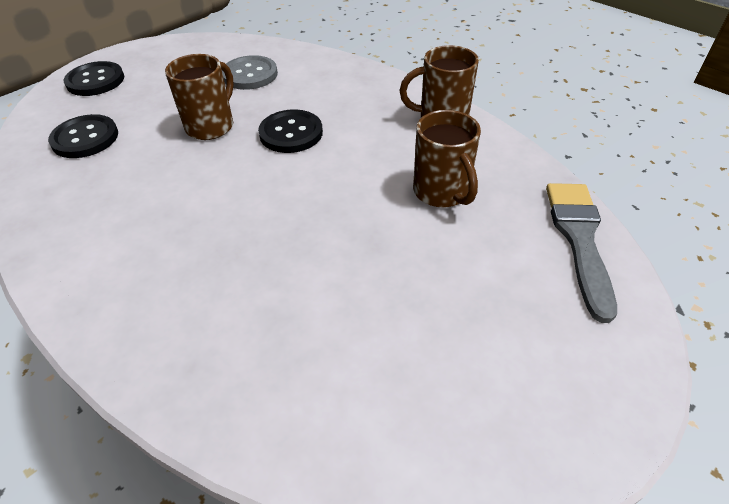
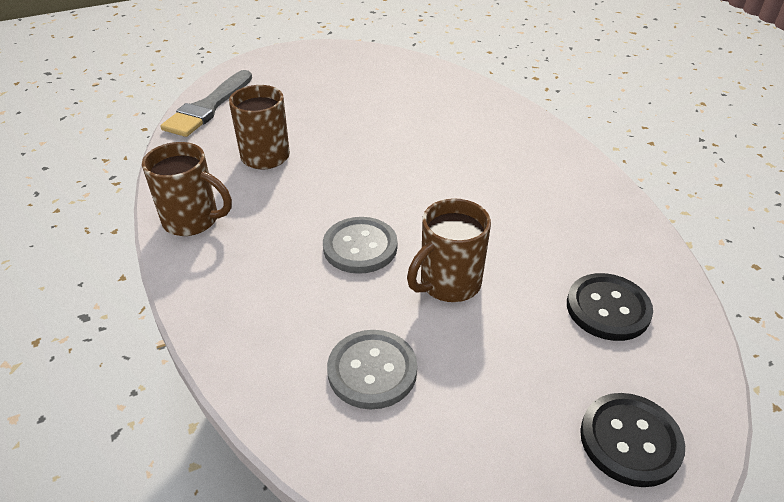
camera: 160 degrees left, 5 degrees down
black button [258,109,323,153] -> grey button [323,217,398,274]

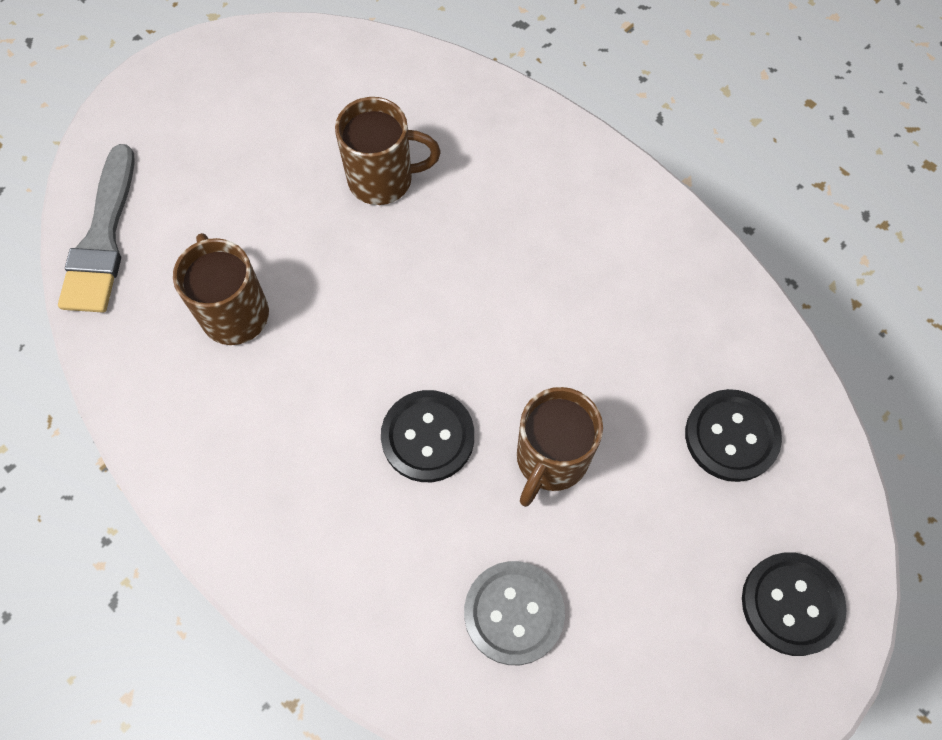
camera: 20 degrees left, 25 degrees up
brown mug [142,142,232,236] -> brown mug moved to [335,97,440,205]
grey button [323,217,398,274] -> black button [381,390,474,482]

